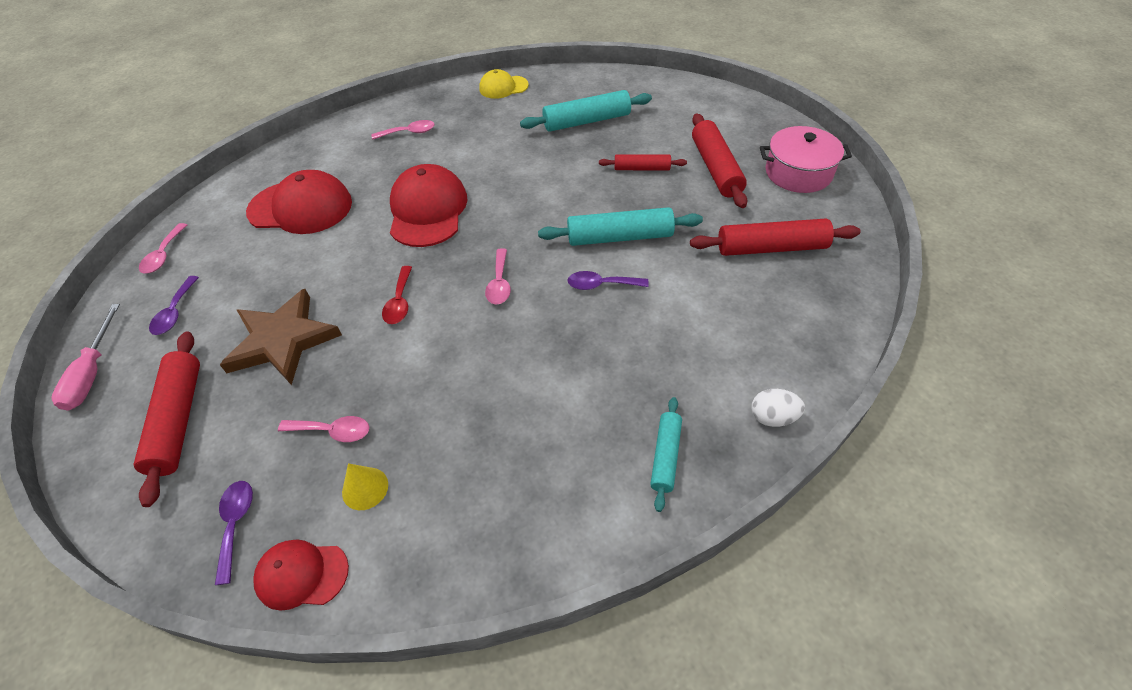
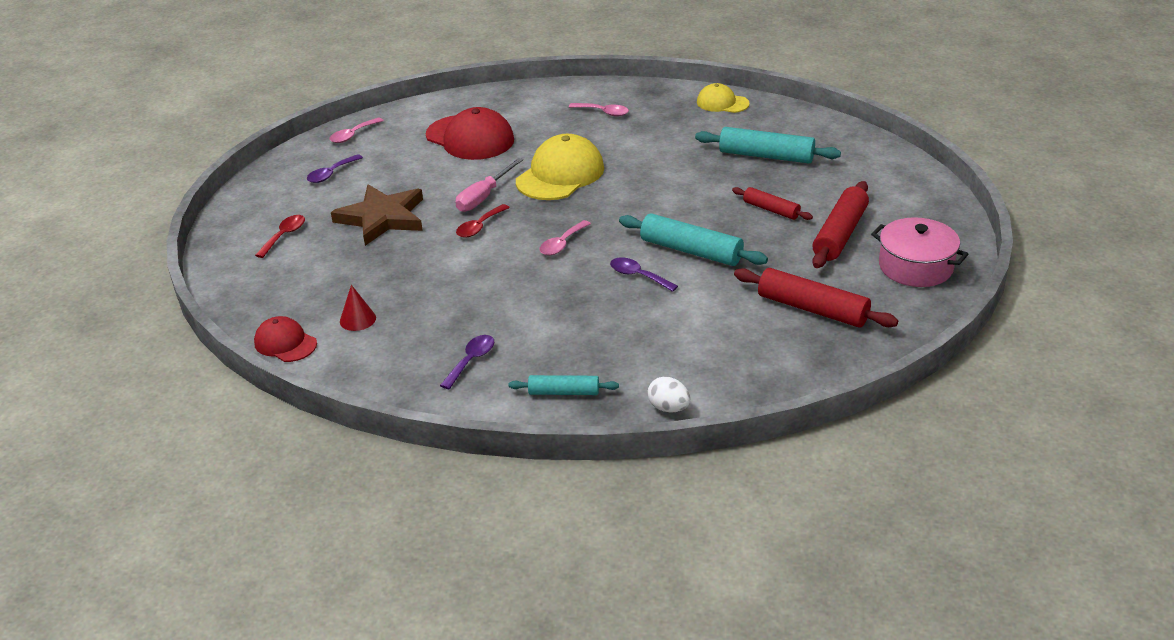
camera: 35 degrees right, 15 degrees down
pink screwdriver [51,304,120,411] -> pink screwdriver moved to [456,158,523,212]
red rolling pin [133,331,200,507] -> red spoon [255,215,305,258]
purple spoon [215,481,253,585] -> purple spoon moved to [440,335,494,389]
pink spoon [278,416,369,442] -> none
yellow cone [342,463,388,510] -> red cone [340,285,376,331]
red cap [390,164,468,247] -> yellow cap [516,134,604,200]
turquoise rolling pin [650,397,682,512] -> turquoise rolling pin turned 45 degrees clockwise [508,375,619,395]

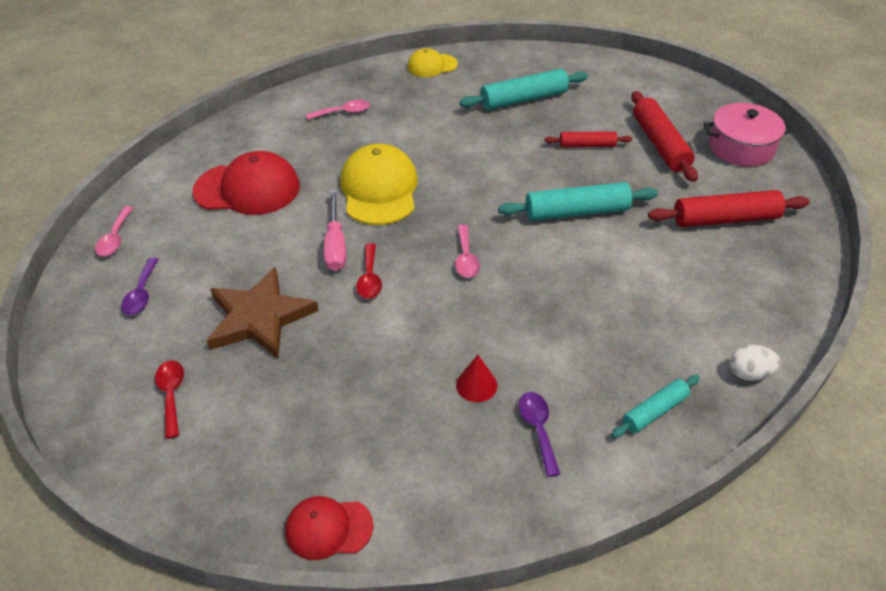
camera: 40 degrees left, 10 degrees up
red cone [340,285,376,331] -> red cone moved to [456,355,498,402]
purple spoon [610,257,678,292] -> none

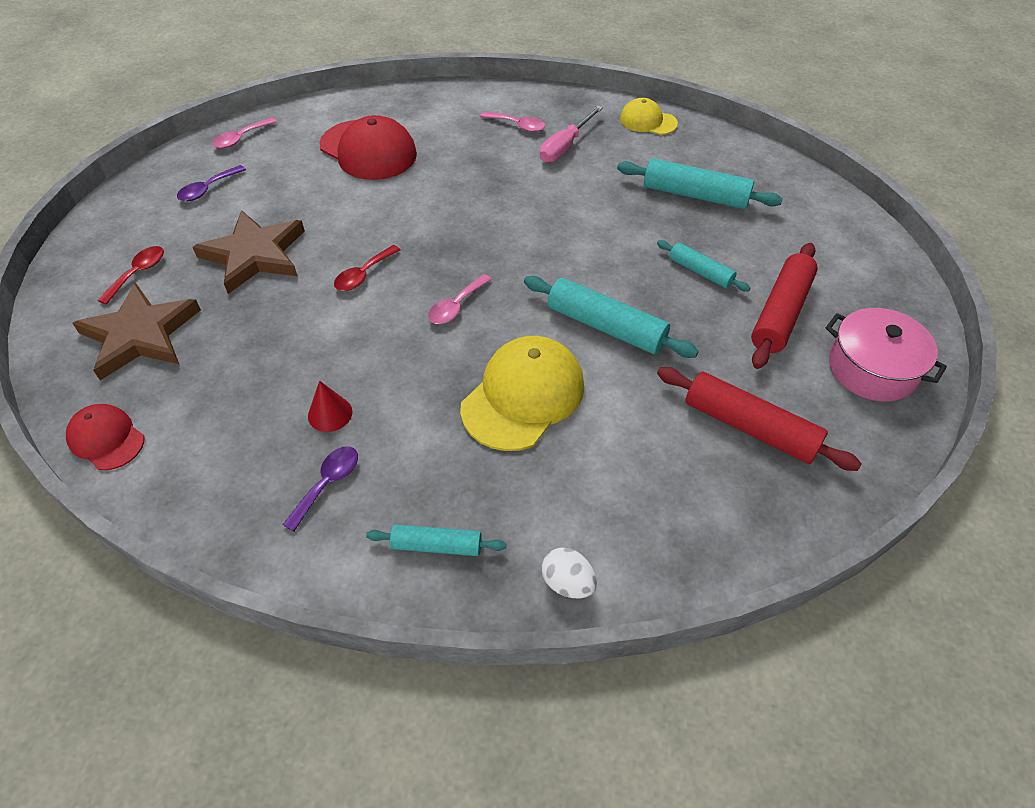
camera: 40 degrees right, 5 degrees up
pink screwdriver [324,189,346,271] -> pink screwdriver moved to [540,106,603,163]
yellow cap [340,144,418,225] -> yellow cap moved to [460,336,584,451]
red rolling pin [544,131,632,147] -> turquoise rolling pin [657,240,750,291]
none -> brown star [72,282,201,380]

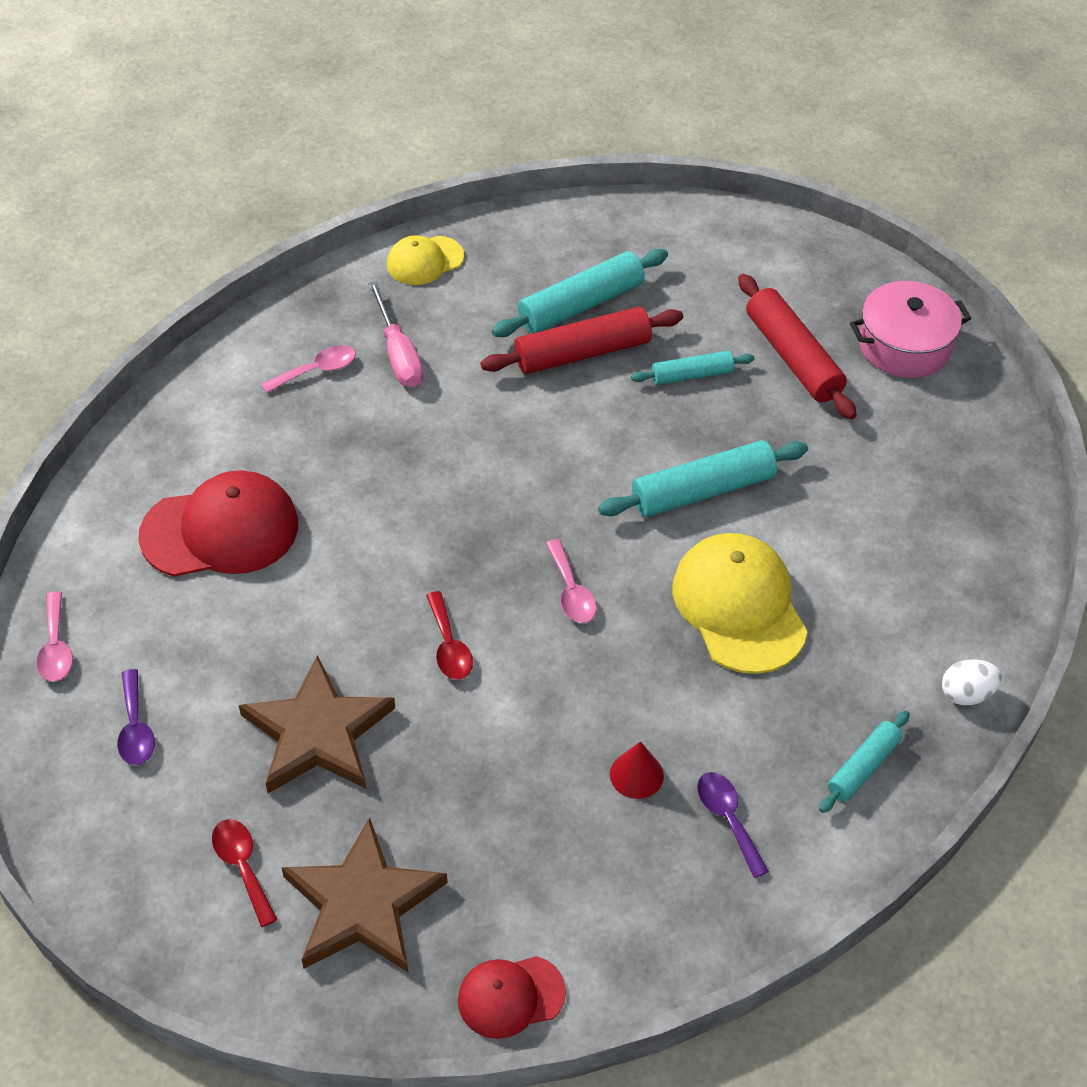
camera: 55 degrees left, 0 degrees up
red rolling pin [657,367,862,471] -> red rolling pin moved to [481,307,683,374]

